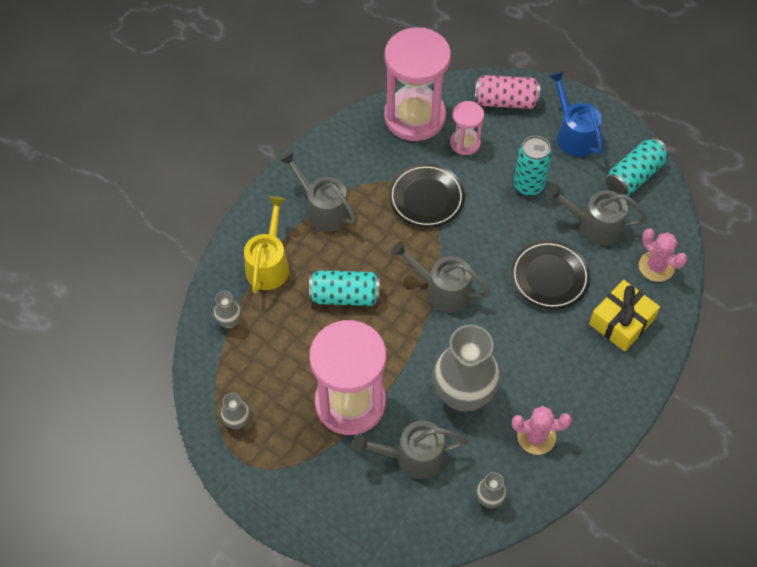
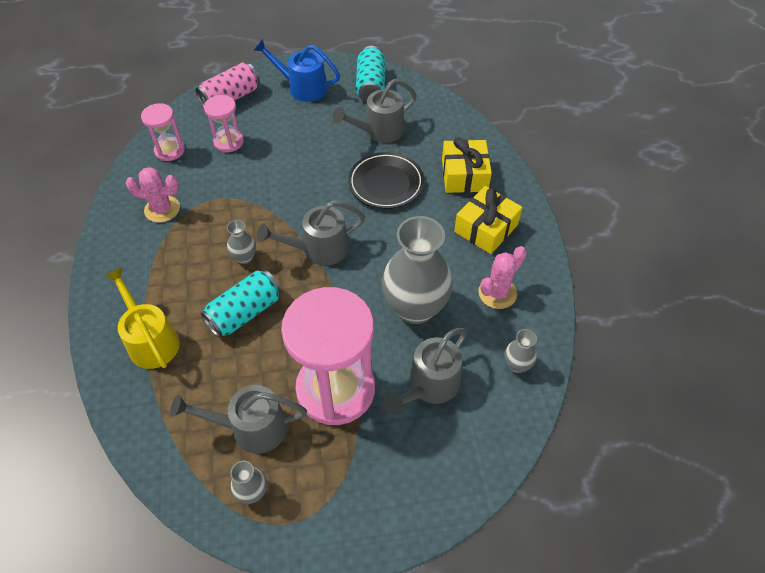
camera: 45 degrees left, 5 degrees down
grey vase [213,291,241,328] -> grey vase moved to [227,220,256,264]
grey watering can [279,151,358,232] -> grey watering can moved to [170,385,307,454]
pink hourglass [384,27,451,141] -> pink hourglass [141,103,185,161], size x0.49
black plate [389,164,465,228] -> none
turquoise can [514,136,552,196] -> none
pink cactus [639,229,687,282] -> pink cactus moved to [126,167,180,223]
none -> yellow gift [454,186,522,254]

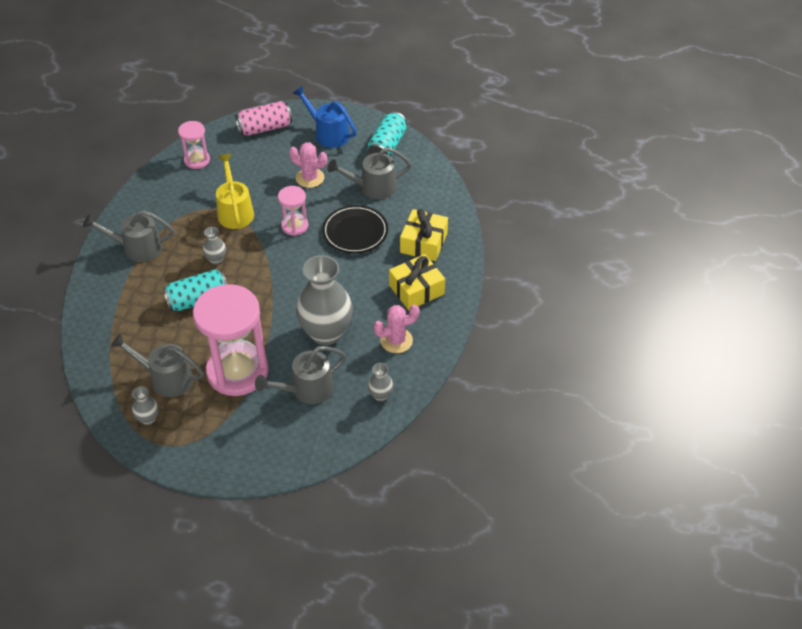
camera: 20 degrees right, 5 degrees down
yellow watering can [104,267,180,369] -> yellow watering can moved to [216,154,254,229]
pink cactus [126,167,180,223] -> pink cactus moved to [289,142,327,188]
pink hourglass [204,95,244,152] -> pink hourglass moved to [278,186,308,236]
grey watering can [257,200,365,265] -> grey watering can moved to [83,210,174,262]

